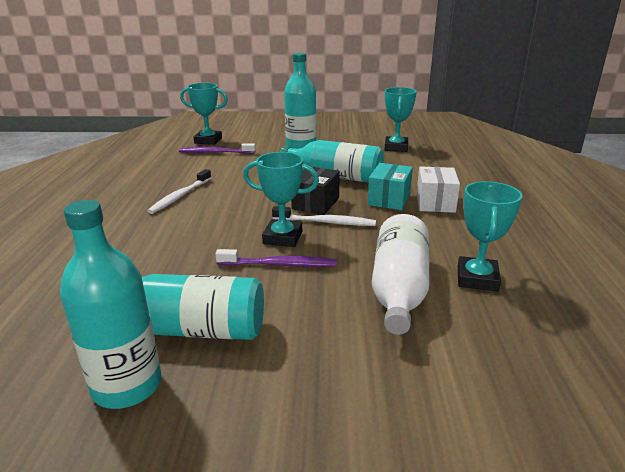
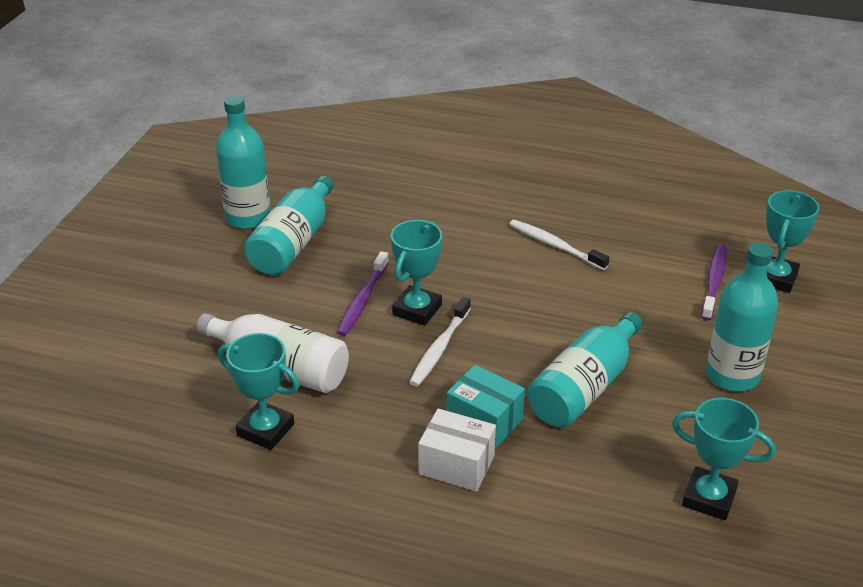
camera: 105 degrees right, 10 degrees up
black box [291,166,340,215] -> none

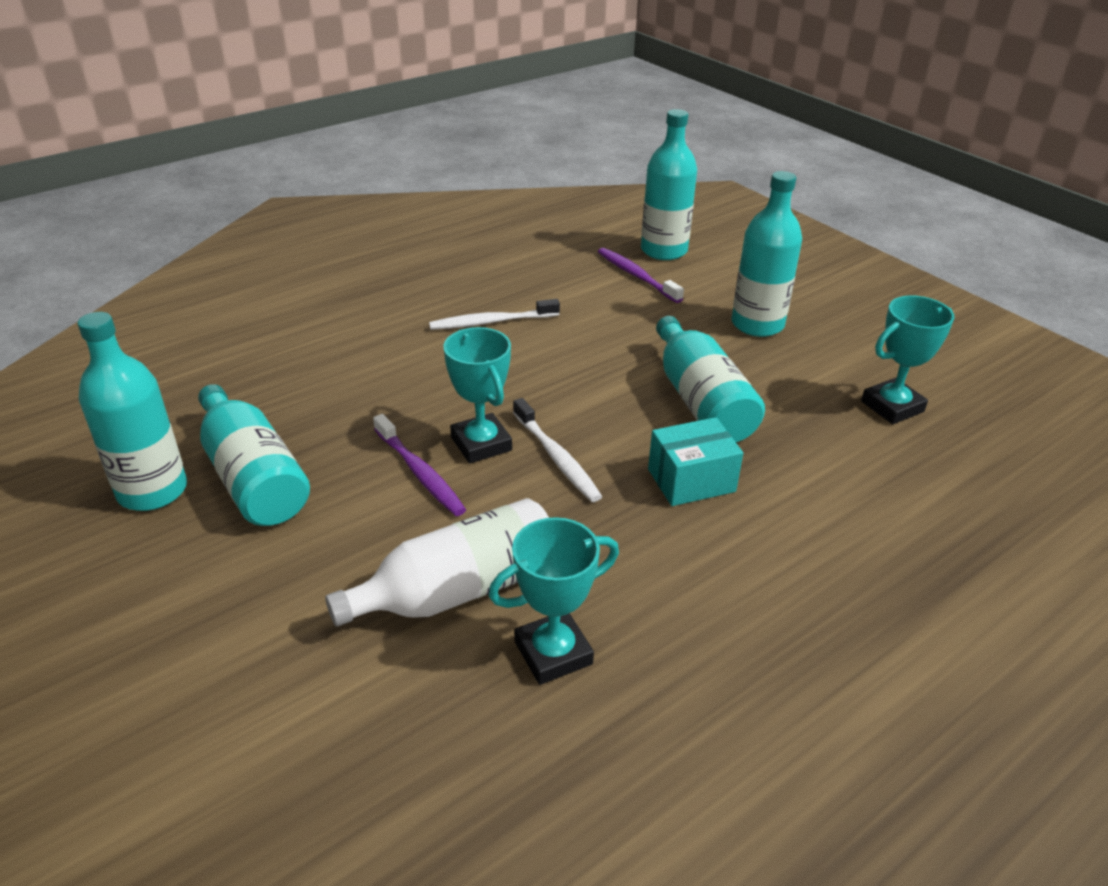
camera: 55 degrees left, 0 degrees up
white box [418,409,496,492] -> none
turquoise trophy [766,190,820,293] -> turquoise bottle [641,109,697,260]

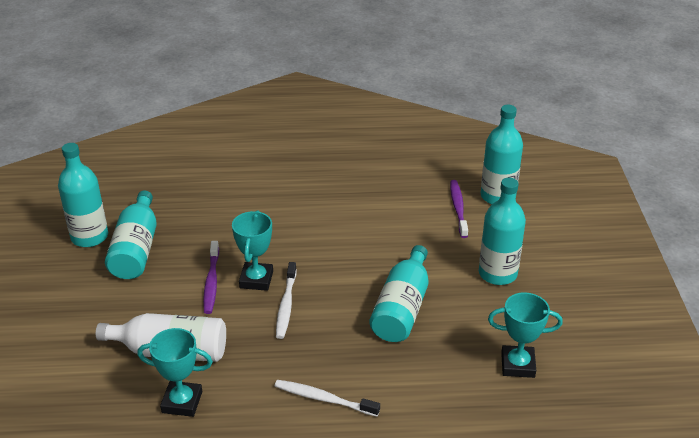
camera: 35 degrees right, 0 degrees up
white toothbrush [429,299,560,330] -> white toothbrush moved to [275,380,380,417]
turquoise box [648,417,743,506] -> none

